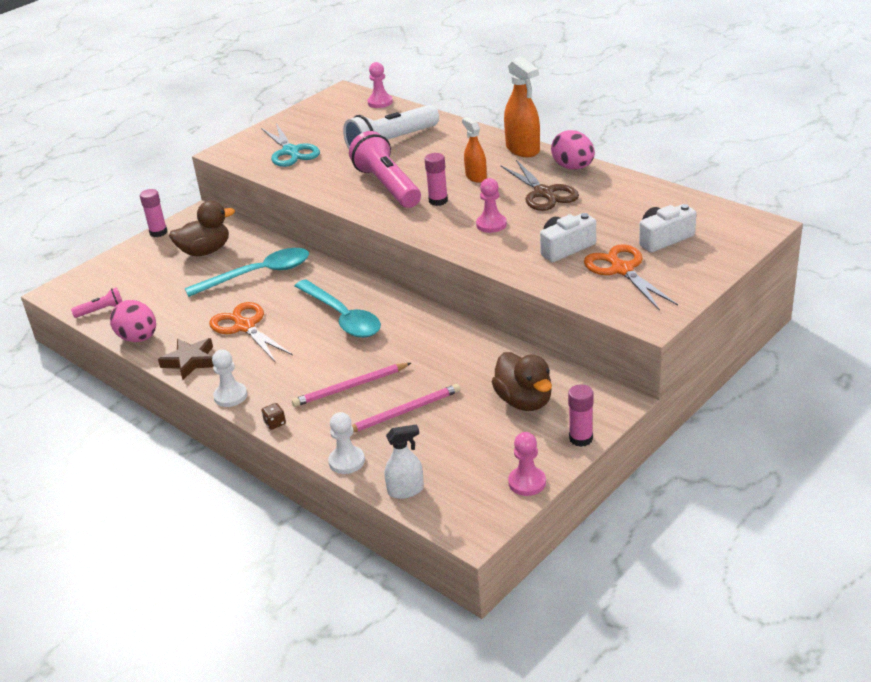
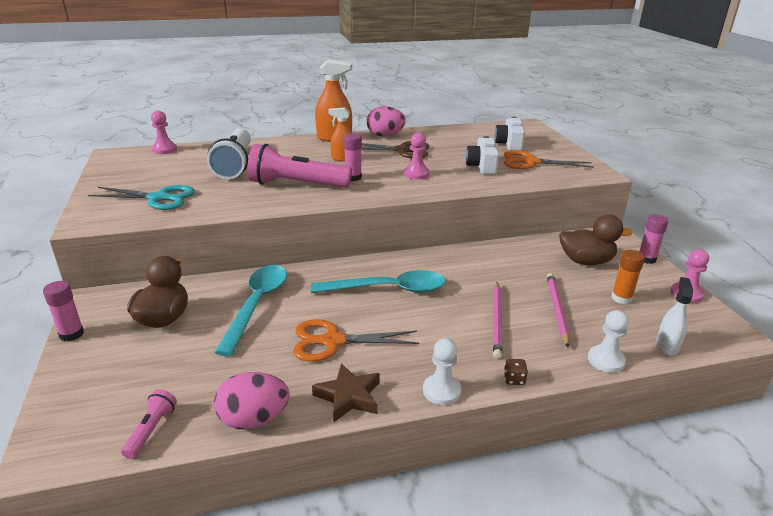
camera: 60 degrees left, 5 degrees down
none -> orange glue stick [611,250,645,304]

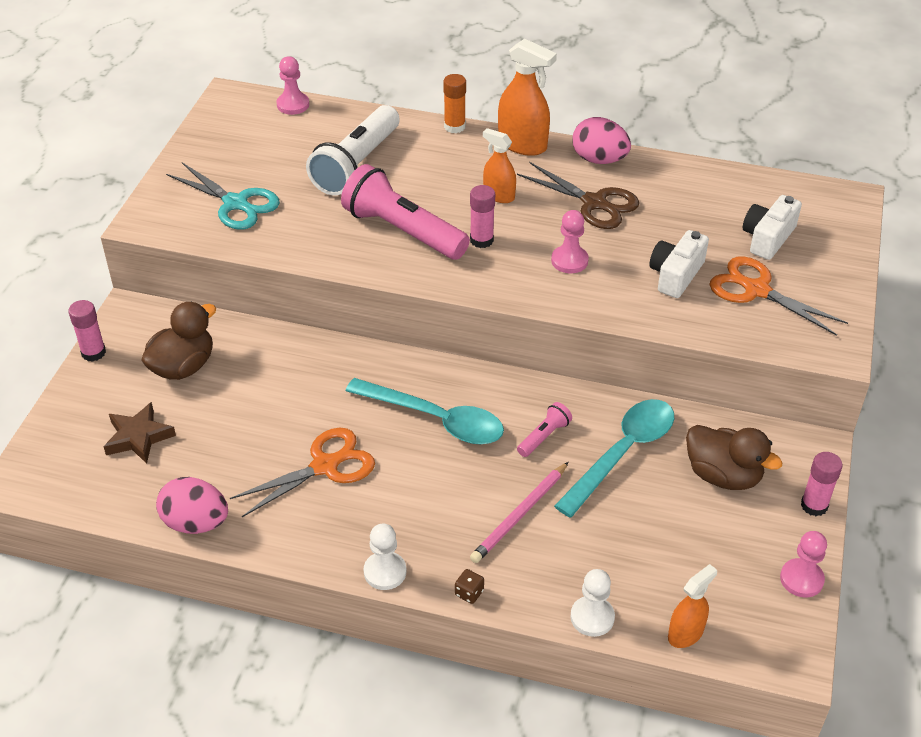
camera: 30 degrees right, 15 degrees up
pink flashlight [121,389,177,459] -> pink flashlight moved to [517,402,572,457]
turquoise spoon [214,265,287,356] -> turquoise spoon moved to [554,399,674,517]
orange scissors [293,319,419,362] -> orange scissors turned 120 degrees clockwise [230,428,375,517]
brown star [312,363,380,423] -> brown star moved to [104,402,176,464]
pink pencil [547,273,570,347] -> none
orange glue stick [611,250,645,304] -> orange glue stick moved to [443,74,466,133]
white spray bottle [656,277,693,356] -> orange spray bottle [668,564,717,648]

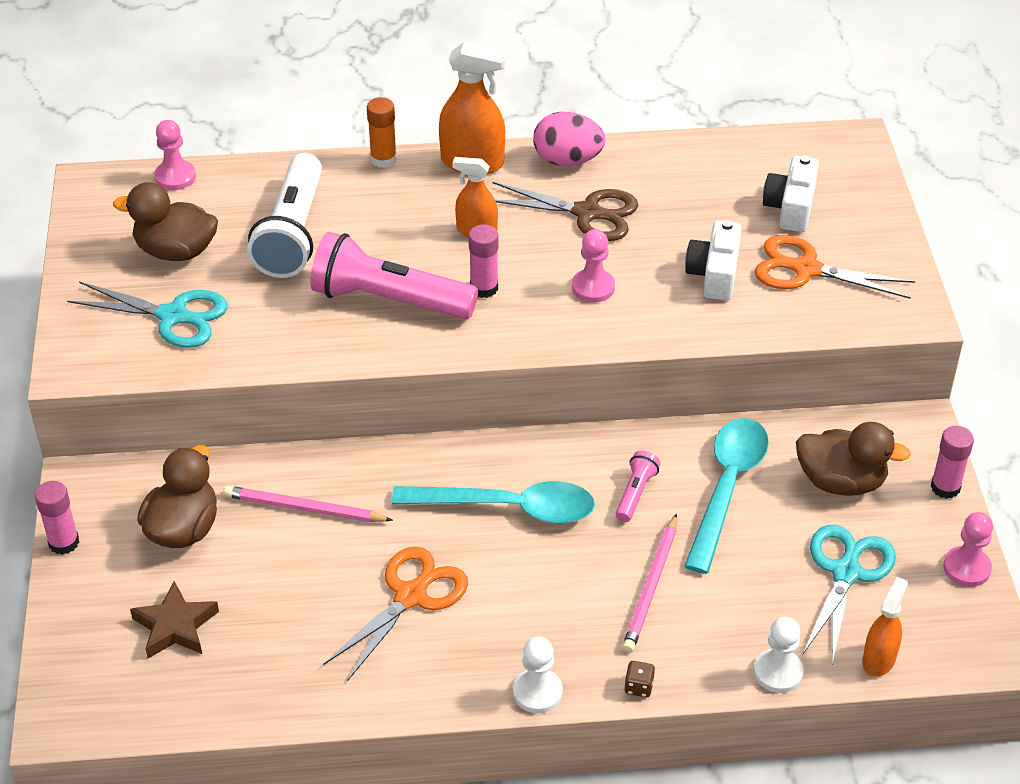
camera: 20 degrees left, 0 degrees up
pink egg [156,477,228,534] -> none
none -> brown duck [113,182,218,261]
none -> pink pencil [223,486,393,522]
none -> turquoise scissors [803,525,896,664]

